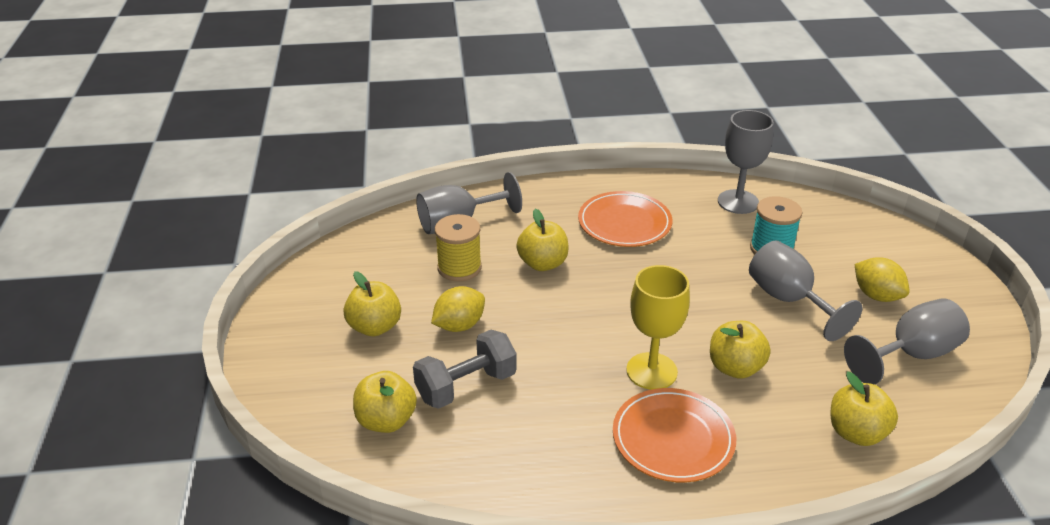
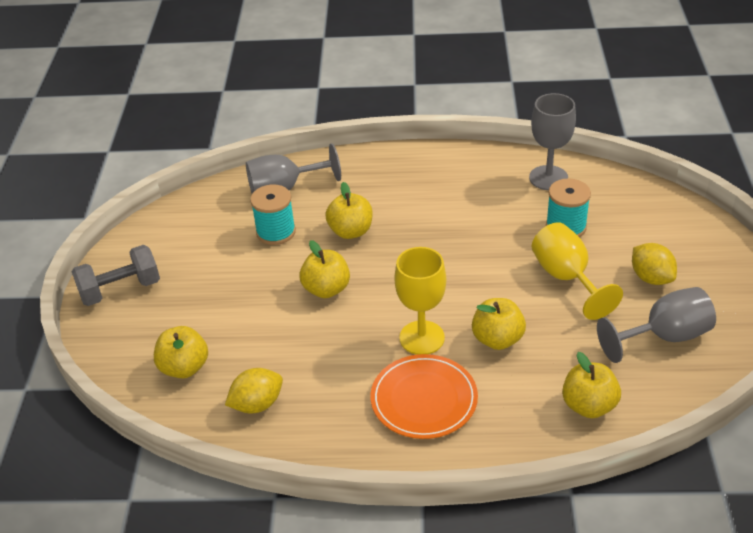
camera: 10 degrees right, 5 degrees up
yellow apple [343,271,401,336] -> yellow apple moved to [299,240,350,298]
grey dumbbell [413,330,517,409] -> grey dumbbell moved to [72,245,160,306]
yellow lemon [431,286,485,332] -> yellow lemon moved to [225,368,283,413]
yellow spool [435,214,482,282] -> turquoise spool [250,185,296,245]
orange plate [578,191,672,247] -> none
grey goblet [749,240,863,341] -> yellow goblet [532,222,623,320]

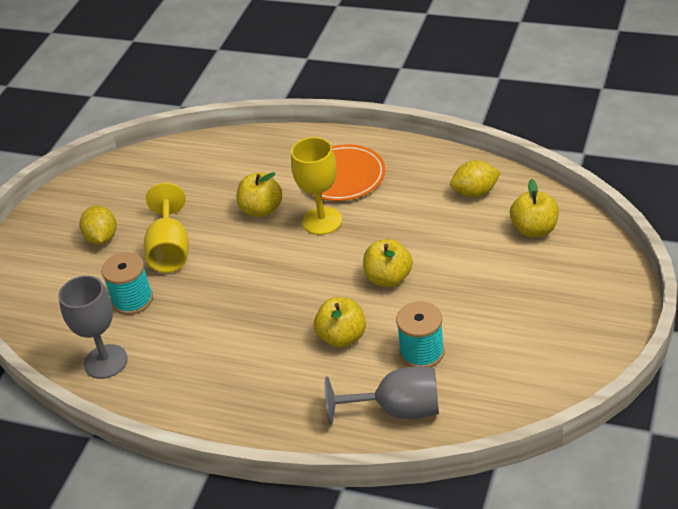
camera: 160 degrees left, 0 degrees up
grey dumbbell [72,245,160,306] -> none
yellow apple [562,352,621,418] -> none
grey goblet [597,287,716,363] -> none

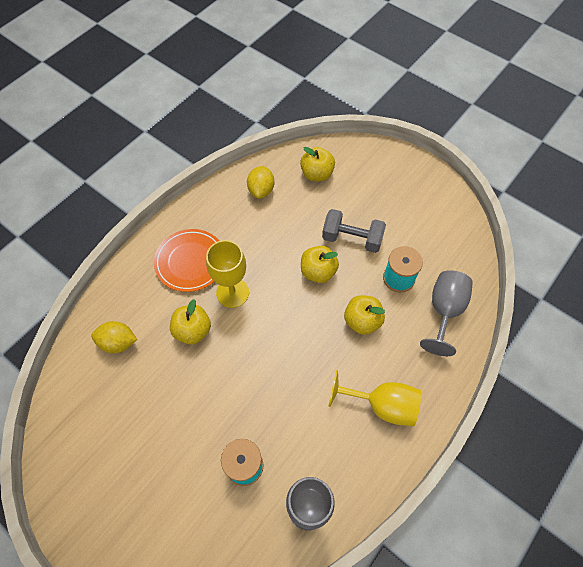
camera: 75 degrees left, 20 degrees up
yellow lemon [79,205,117,244] -> yellow lemon moved to [91,321,137,353]
yellow goblet [144,183,189,273] -> yellow goblet moved to [328,370,421,426]
none -> grey dumbbell [322,209,386,253]

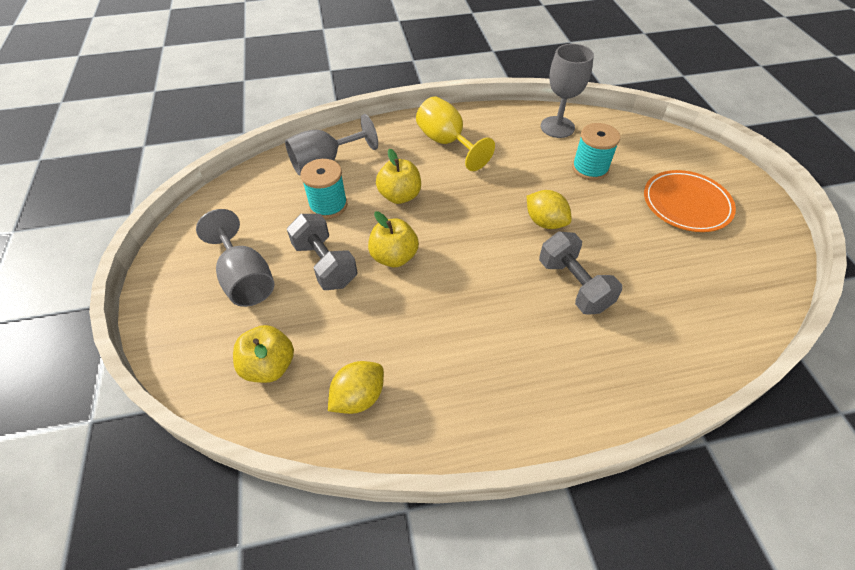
camera: 140 degrees left, 10 degrees down
yellow lemon [91,321,137,353] -> yellow lemon moved to [527,190,572,229]
orange plate [154,229,219,292] -> orange plate moved to [644,170,736,232]
yellow apple [170,299,211,345] -> grey dumbbell [539,231,622,315]
yellow goblet [206,240,249,308] -> none
none -> grey goblet [196,209,274,307]

